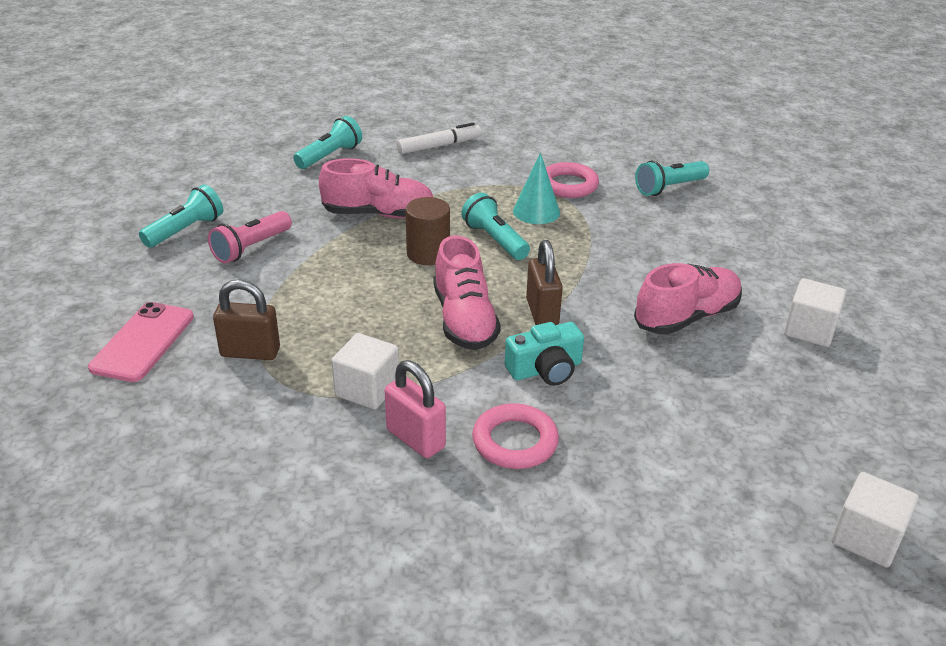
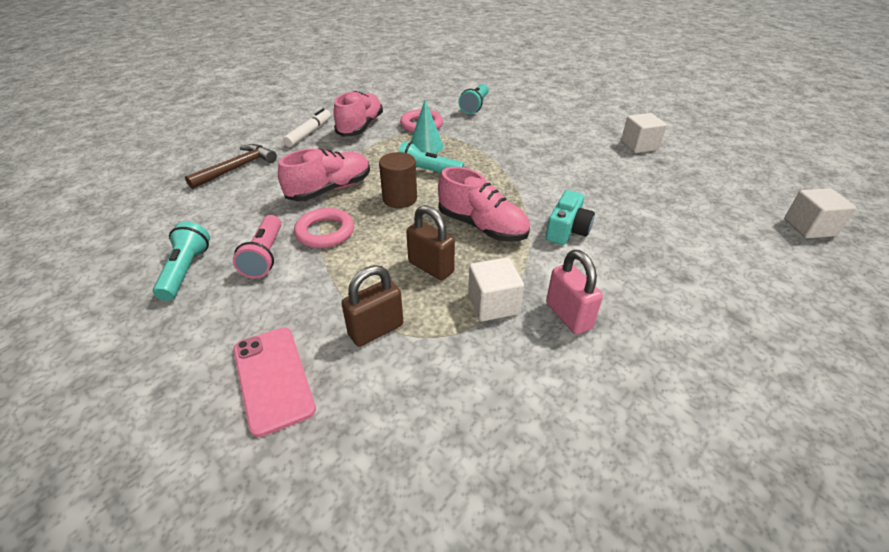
camera: 40 degrees left, 5 degrees up
turquoise flashlight [293,116,362,169] -> brown hammer [185,144,277,189]
pink padlock [385,360,446,458] -> pink padlock turned 60 degrees clockwise [546,250,603,335]
pink ring [472,403,559,469] -> pink ring moved to [294,208,354,248]
brown padlock [526,240,563,325] -> brown padlock moved to [406,205,455,280]
pink shoe [634,263,742,335] -> pink shoe moved to [334,91,383,137]

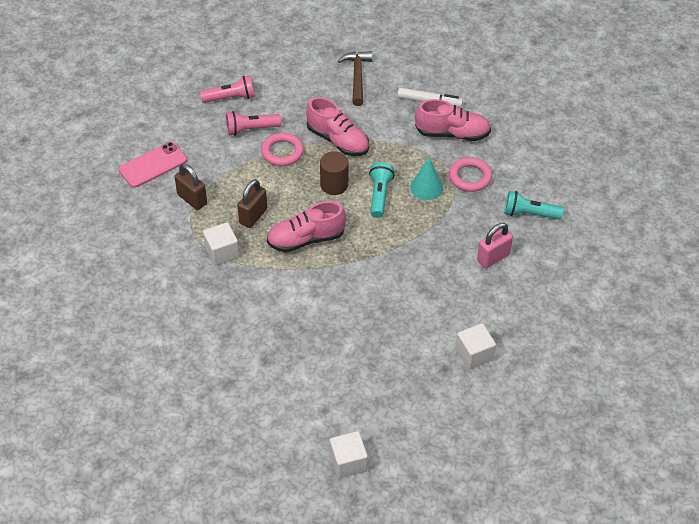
camera: 80 degrees right, 10 degrees up
turquoise flashlight [153,222,210,301] -> pink flashlight [200,75,255,103]
brown hammer [185,144,277,189] -> brown hammer turned 120 degrees counterclockwise [338,51,372,106]
pink shoe [438,167,530,242] -> pink shoe turned 45 degrees clockwise [267,201,346,252]
turquoise camera [545,190,595,245] -> none
pink padlock [546,250,603,335] -> pink padlock moved to [477,223,513,268]

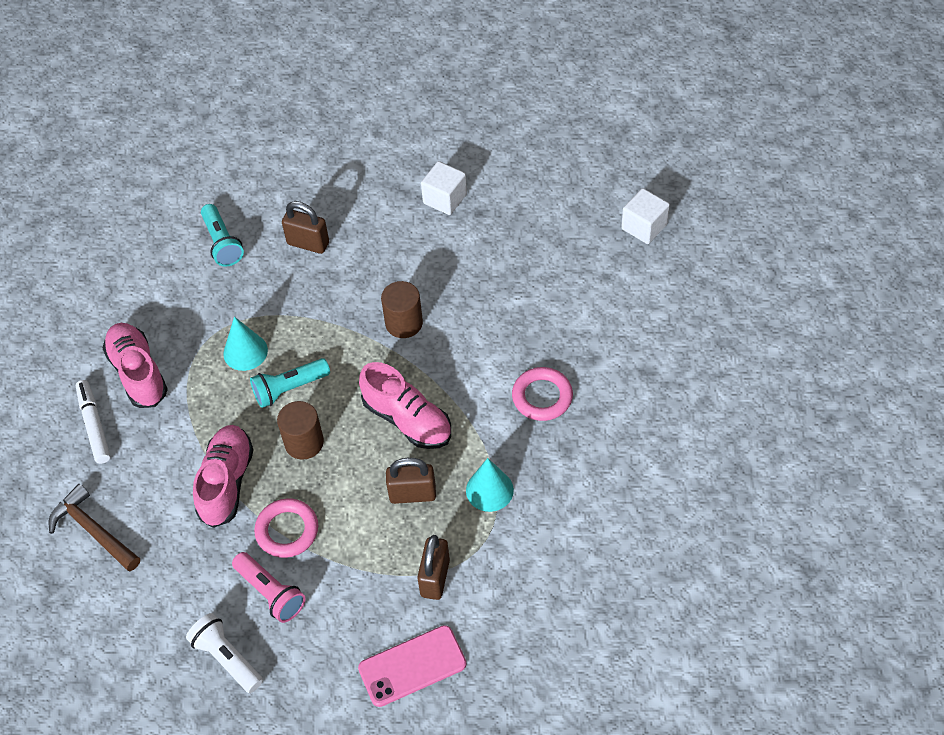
camera: 120 degrees left, 5 degrees up
pink phone [119,142,187,188] -> pink phone turned 45 degrees counterclockwise [358,625,467,707]
pink flashlight [200,75,255,103] -> white flashlight [186,613,263,693]
white cube [203,222,239,266] -> turquoise cone [466,458,514,512]
brown hammer [338,51,372,106] -> brown hammer turned 75 degrees clockwise [49,484,140,571]
pink ring [449,157,492,192] -> pink ring moved to [512,367,573,421]
pink padlock [477,223,513,268] -> brown padlock [282,201,329,254]
none -> brown cylinder [381,281,423,338]

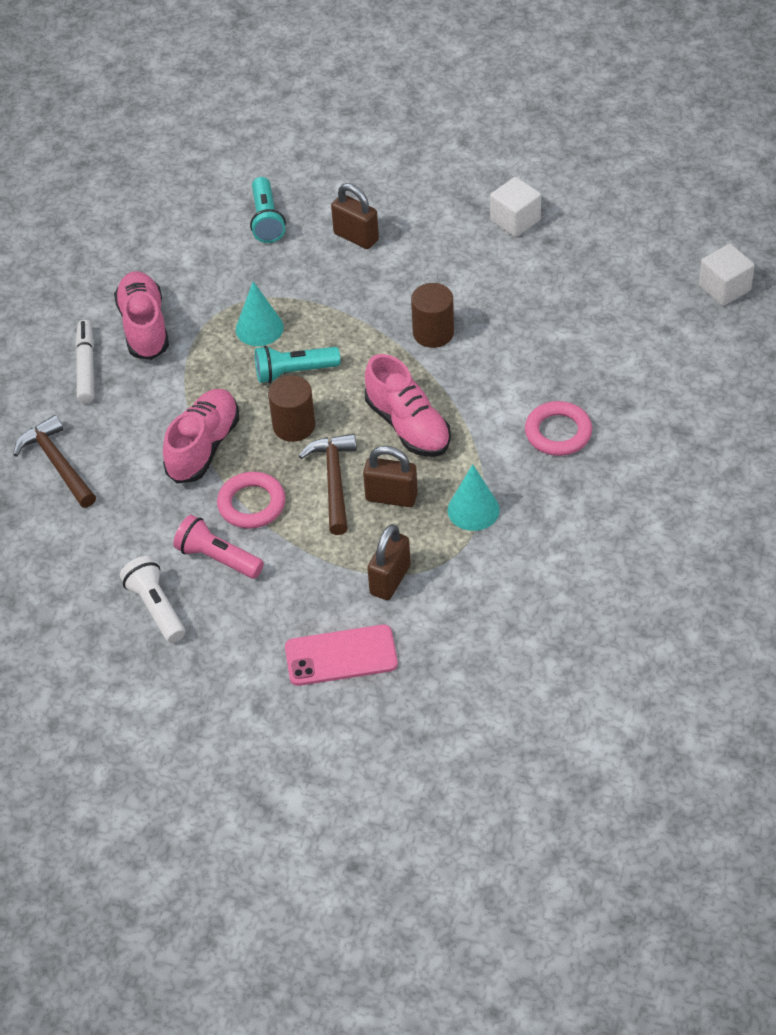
camera: 15 degrees right, 5 degrees down
pink flashlight [232,552,306,623] -> pink flashlight turned 150 degrees clockwise [173,515,264,579]
none -> brown hammer [299,434,357,535]

